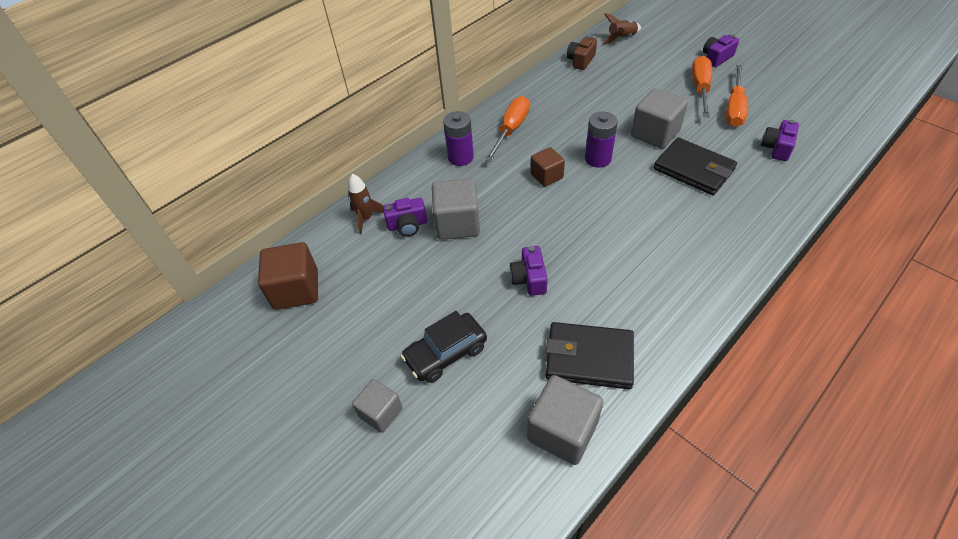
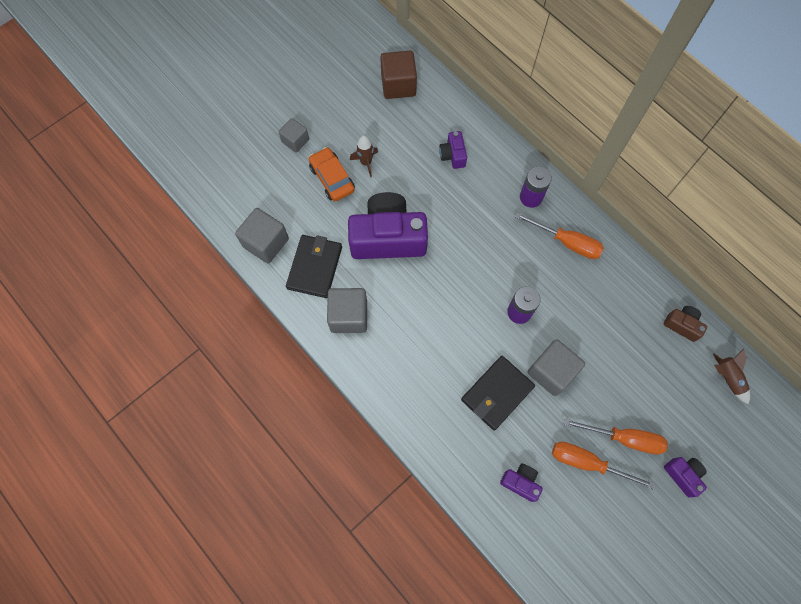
camera: 90 degrees right, 20 degrees up
brown rocket [348,174,384,234] -> brown rocket moved to [350,135,378,177]
black car [401,311,487,383] -> orange car [309,147,355,201]
grey cube [432,178,480,240] -> grey cube moved to [327,288,367,333]
purple camera [510,246,548,296] -> purple camera [348,192,428,259], size x2.23
brown cube [531,147,565,187] -> none

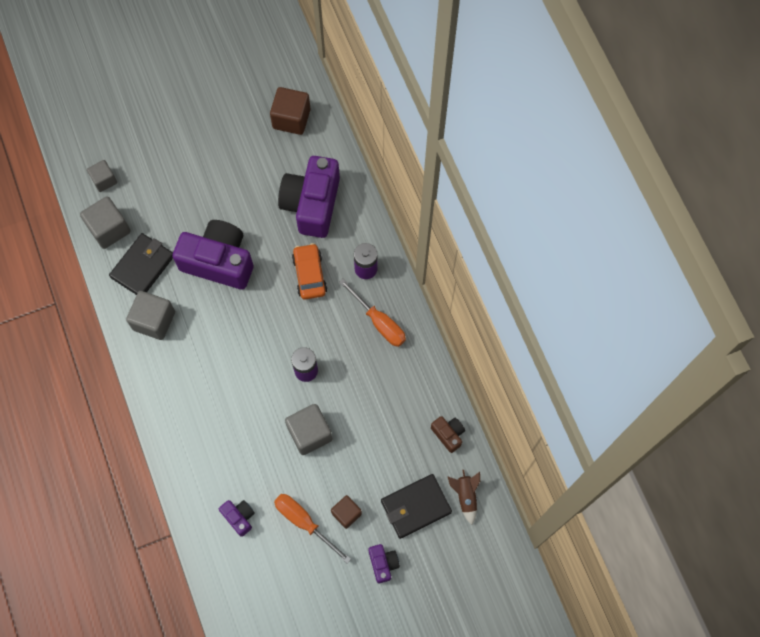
camera: 20 degrees right, 0 degrees up
grey cube [279,118,309,153] -> grey cube moved to [87,160,117,192]
orange car [309,147,355,201] -> orange car moved to [292,243,327,300]
brown rocket [350,135,378,177] -> none
purple camera [439,131,467,169] -> purple camera [278,156,340,238], size x2.23
black wallet [461,356,535,430] -> black wallet moved to [381,474,452,539]
orange screwdriver [563,418,668,454] -> brown cube [331,495,362,529]

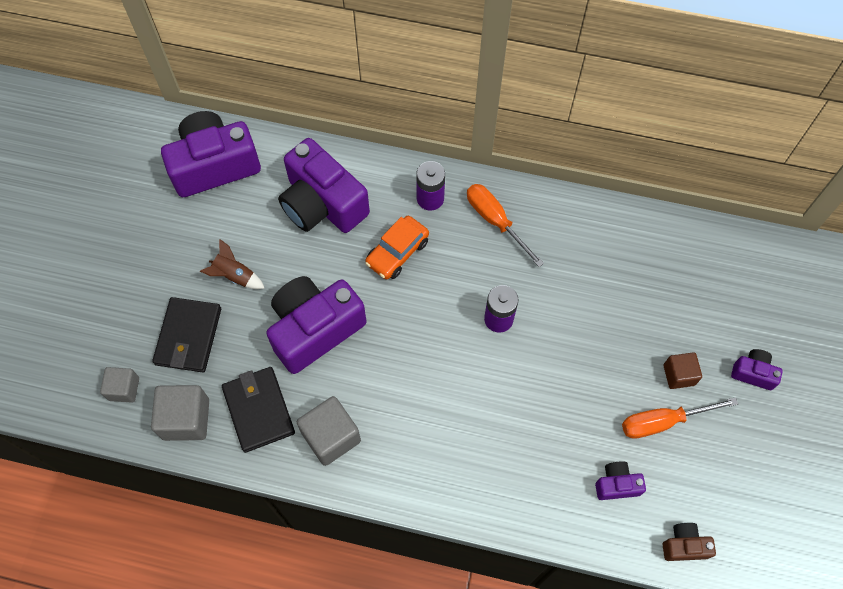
camera: 55 degrees left, 5 degrees down
brown cube [270,87,311,135] -> purple camera [161,111,261,197]
grey cube [285,404,332,455] -> none
orange car [292,243,327,300] -> orange car turned 75 degrees counterclockwise [365,216,429,279]
orange screwdriver [339,279,406,347] -> orange screwdriver turned 120 degrees counterclockwise [467,184,544,267]
black wallet [381,474,452,539] -> black wallet moved to [152,297,221,372]
brown camera [431,416,465,453] -> brown camera moved to [663,523,716,561]
brown rocket [447,470,480,525] -> brown rocket moved to [200,239,264,289]

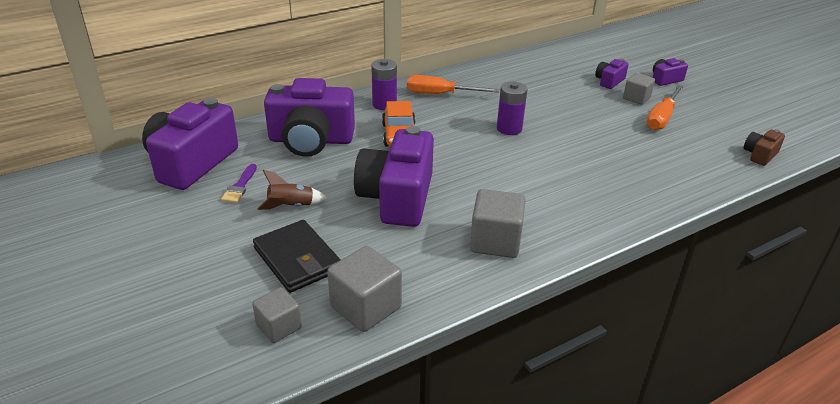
camera: 45 degrees left, 30 degrees down
black wallet [222,367,295,453] -> none
purple camera [595,461,646,500] -> purple camera moved to [595,59,629,89]
brown cube [664,352,702,389] -> grey cube [623,73,655,105]
none -> purple brush [221,164,257,203]

